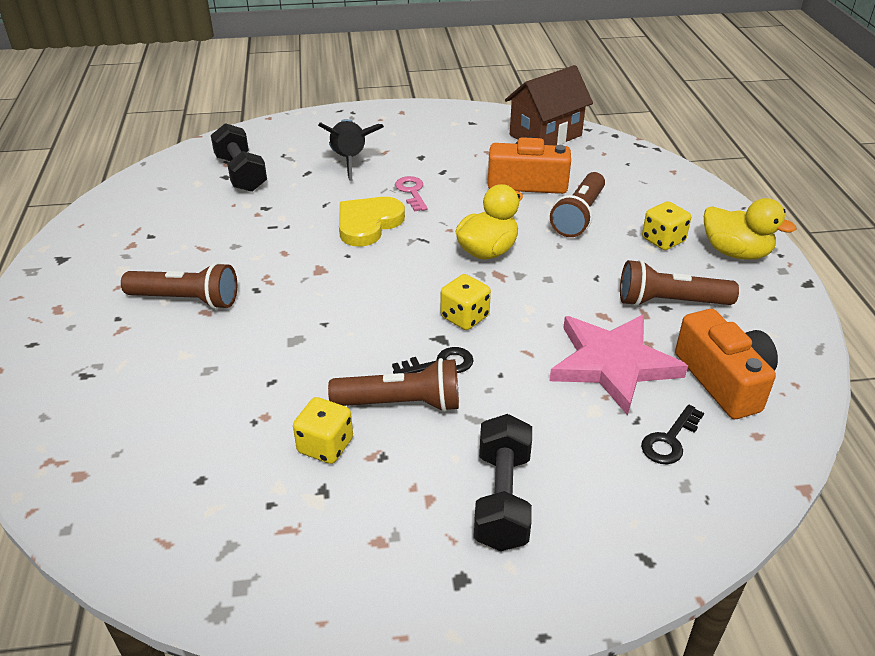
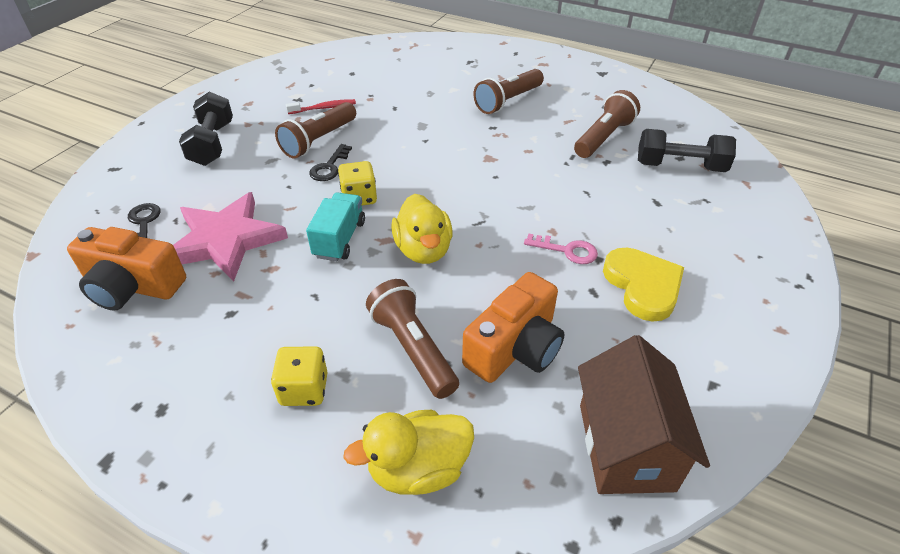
camera: 125 degrees right, 5 degrees up
yellow dice [293,397,353,464] -> red toothbrush [286,99,356,114]
black rocket [318,119,384,181] -> none
yellow heart [339,197,405,247] -> yellow heart moved to [603,248,684,322]
black dumbbell [474,414,532,551] -> black dumbbell turned 45 degrees clockwise [179,92,233,166]
brown flashlight [620,260,739,306] -> brown flashlight moved to [574,90,640,158]
yellow duck [704,198,796,260] -> yellow duck moved to [343,410,474,495]
none -> turquoise truck [306,192,365,261]

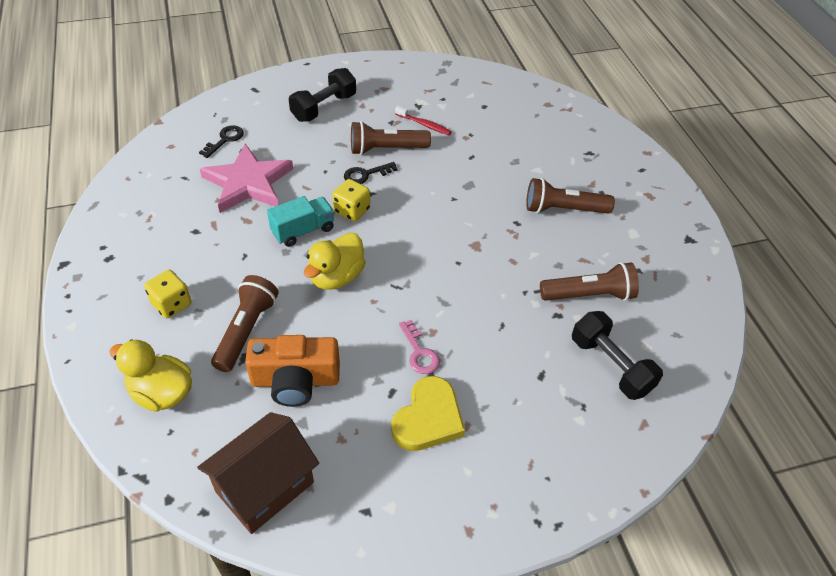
camera: 45 degrees right, 5 degrees up
orange camera [67,227,186,311] -> none

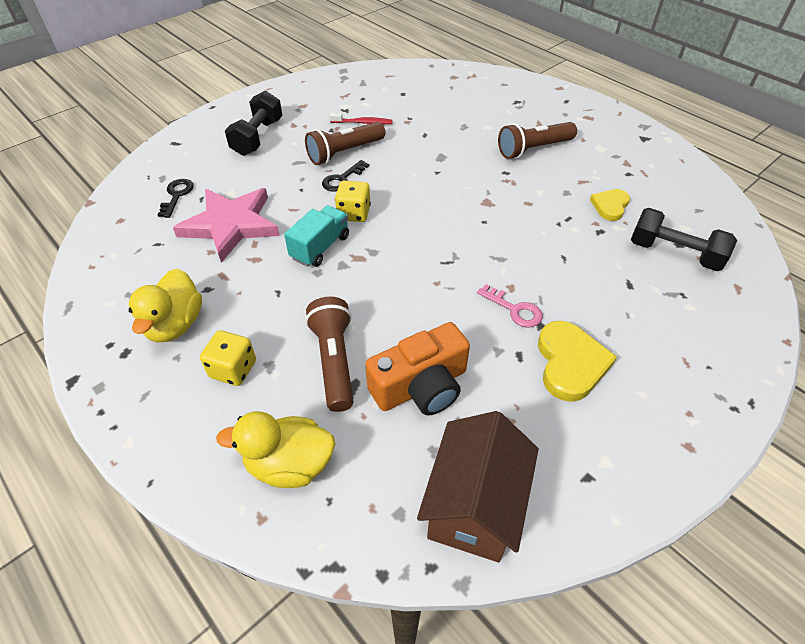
camera: 25 degrees left, 0 degrees up
yellow duck [304,232,366,290] -> yellow duck moved to [129,269,202,343]
brown flashlight [540,262,639,301] -> yellow heart [590,189,630,221]

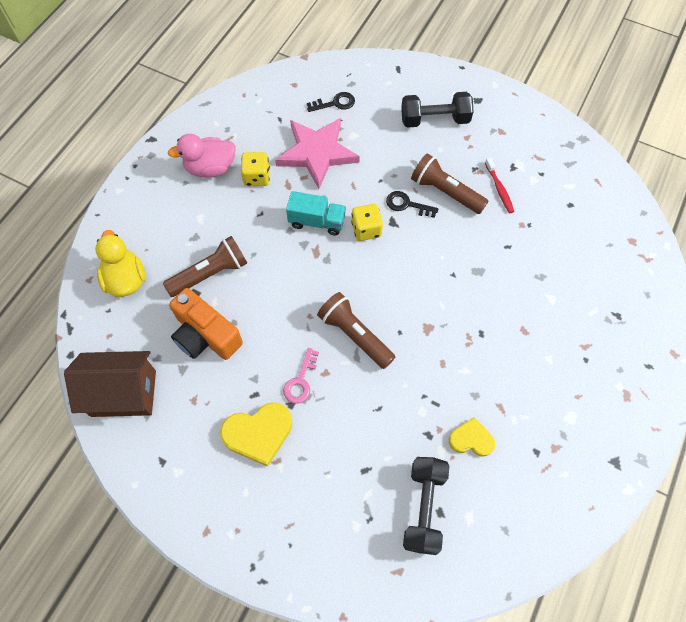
camera: 70 degrees right, 15 degrees up
yellow duck [129,269,202,343] -> pink duck [168,134,236,177]
yellow dice [200,330,256,386] -> yellow dice moved to [241,152,270,186]
brown flashlight [498,122,577,159] -> brown flashlight moved to [317,292,395,369]

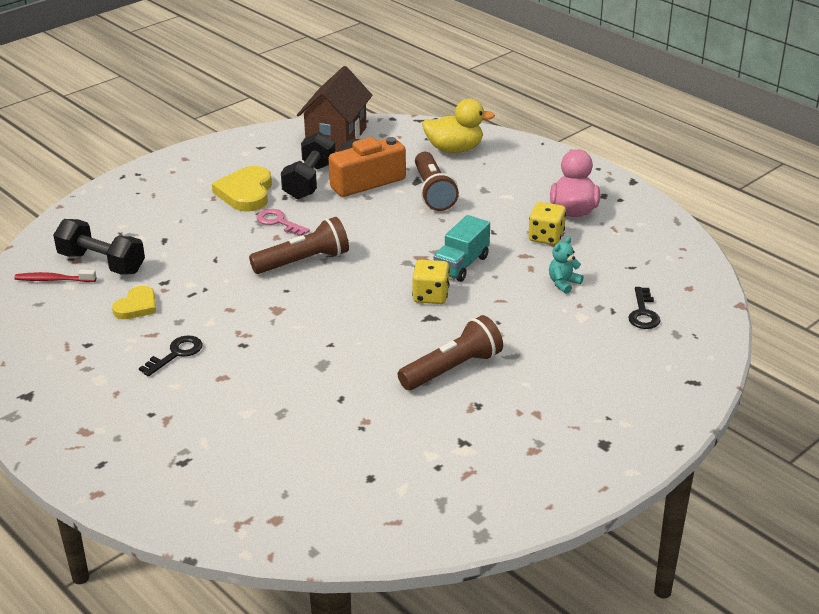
camera: 110 degrees right, 30 degrees down
pink star [275,118,360,189] -> turquoise teddy bear [549,237,584,294]
black key [386,191,439,218] -> black key moved to [139,336,203,376]
black dumbbell [401,92,473,128] -> black dumbbell moved to [281,132,335,199]
red toothbrush [485,158,514,213] -> red toothbrush moved to [14,270,96,282]

